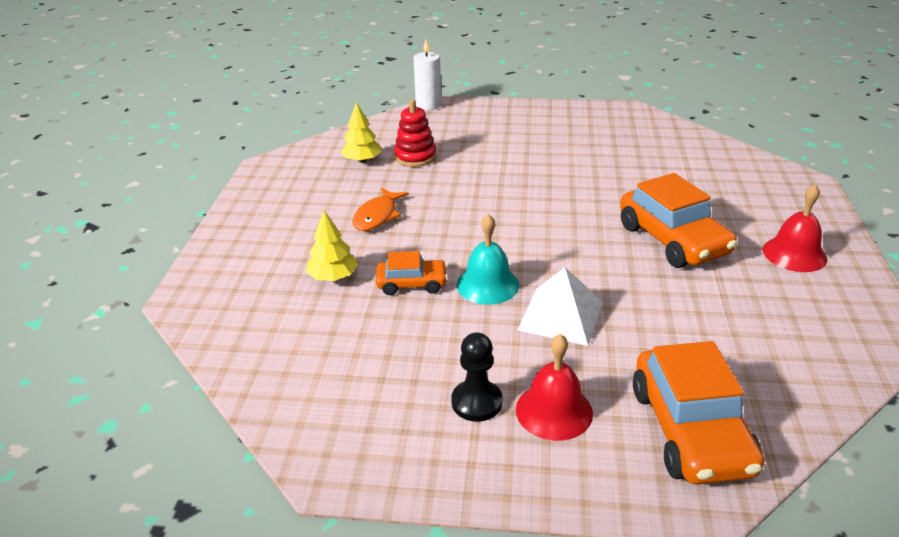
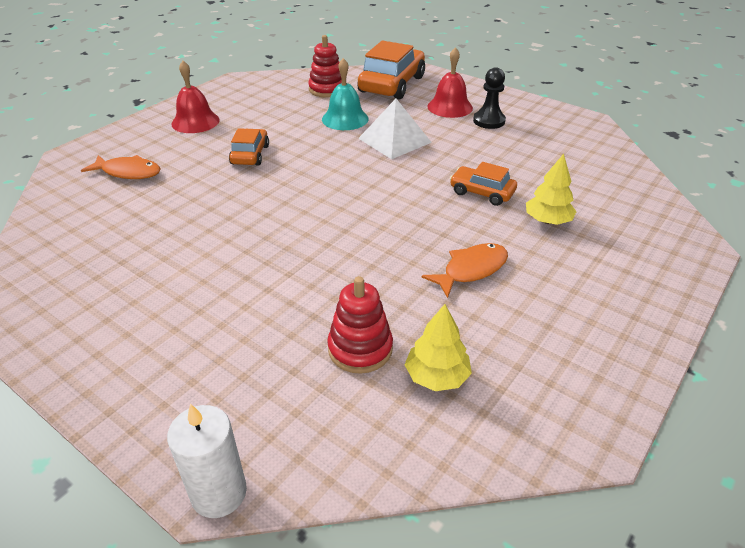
camera: 150 degrees left, 5 degrees up
turquoise bell [456,214,519,305] -> turquoise bell moved to [322,58,368,130]
orange car [620,173,737,268] -> orange car [229,128,269,166], size x0.55
none -> orange fish [81,155,161,179]
none -> red stacking toy [308,35,342,97]

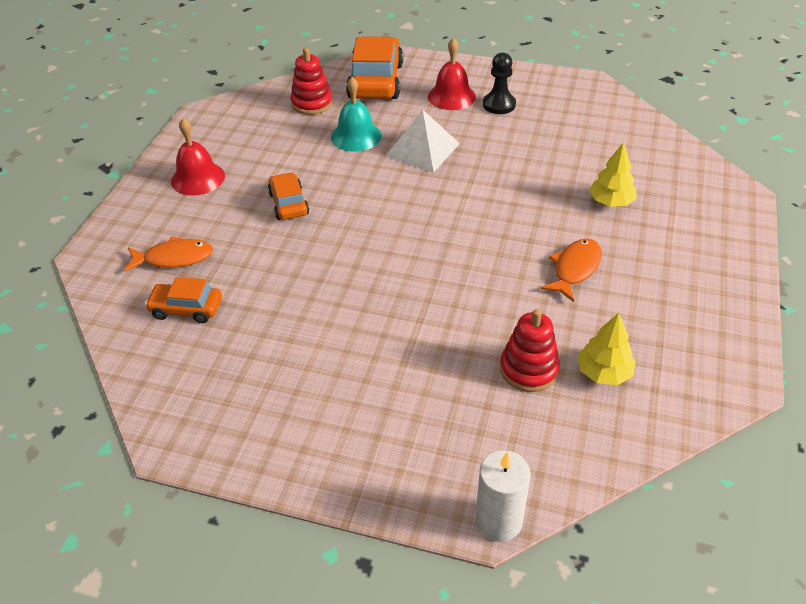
camera: 20 degrees left, 5 degrees up
orange car [450,162,517,206] -> orange car moved to [145,277,222,323]

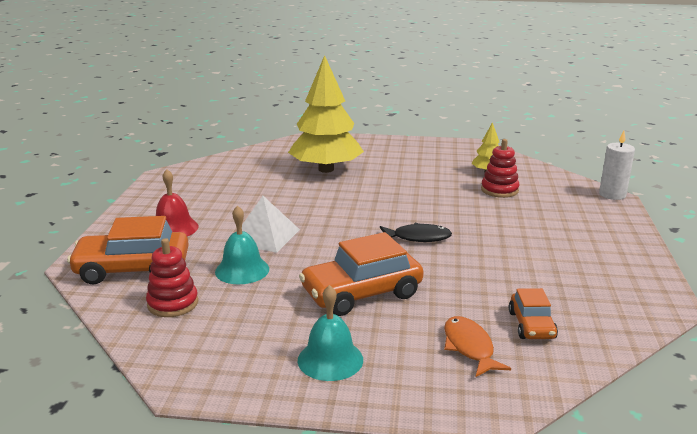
camera: 100 degrees left, 20 degrees down
red bell [171,118,225,196] -> turquoise bell [298,285,363,381]
orange car [268,172,309,220] -> orange car [299,232,423,316], size x1.82
black pawn [483,52,516,114] -> none
orange fish [540,239,602,302] -> none
yellow tree [589,142,637,207] -> yellow tree [288,55,364,173], size x2.21
none -> black fish [380,223,452,242]

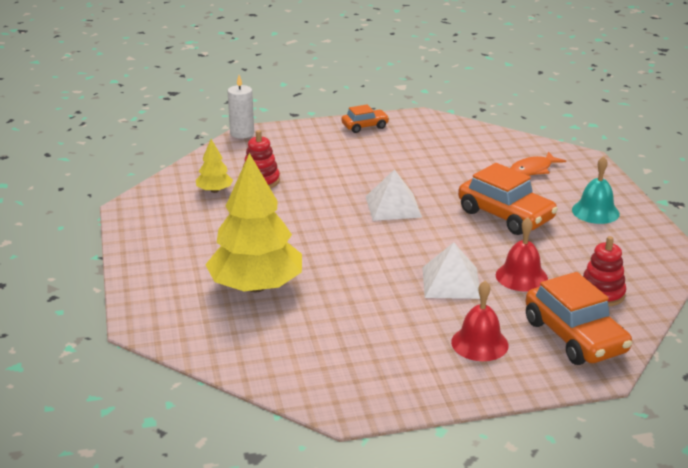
camera: 110 degrees left, 5 degrees up
turquoise bell [215,205,269,284] -> red bell [496,218,548,291]
black fish [380,223,452,242] -> white pyramid [365,169,422,221]
orange car [509,288,558,339] -> orange car moved to [341,104,389,133]

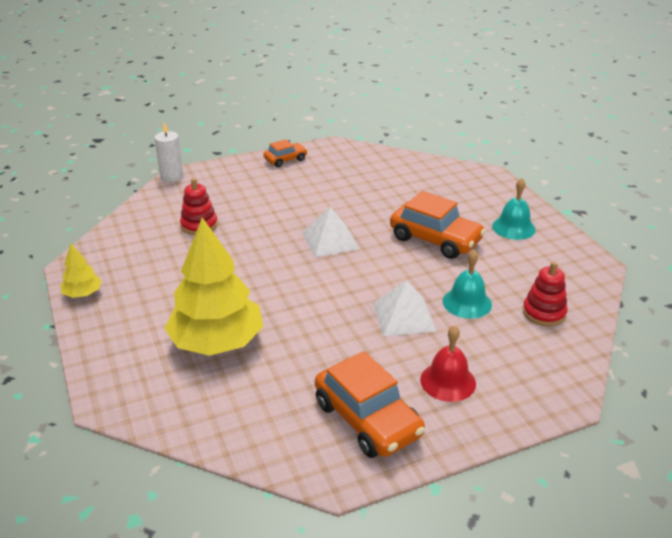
camera: 10 degrees left, 5 degrees up
yellow tree [196,139,233,193] -> yellow tree moved to [60,243,102,298]
red bell [496,218,548,291] -> turquoise bell [443,250,492,319]
orange fish [511,152,566,176] -> none
orange car [525,272,632,365] -> orange car moved to [315,351,425,458]

